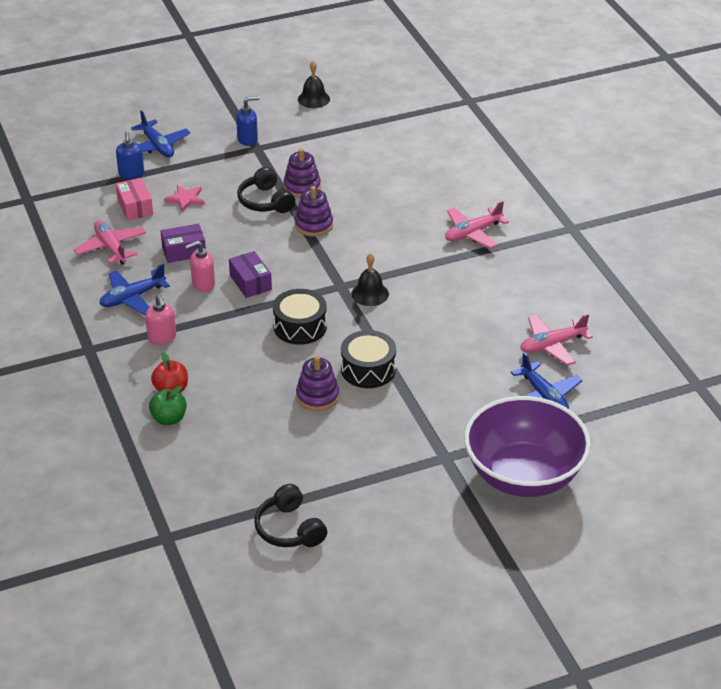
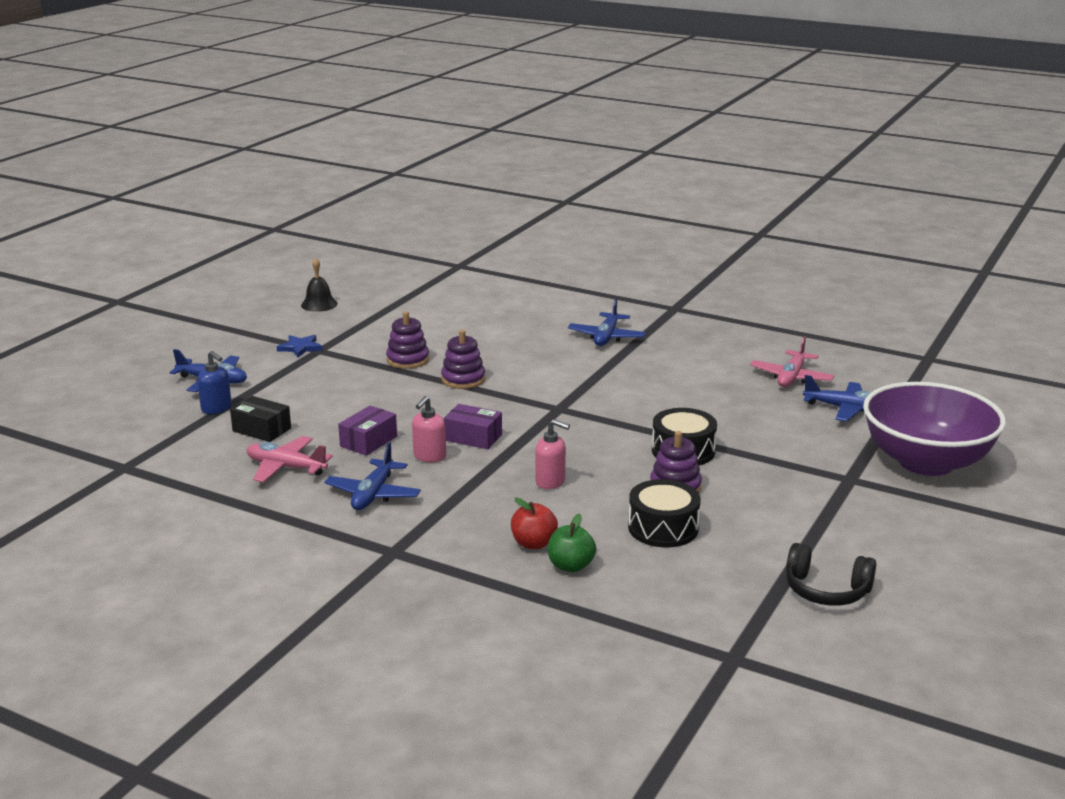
camera: 40 degrees left, 15 degrees down
pink box [116,178,153,221] -> black box [230,396,291,442]
pink soap dispenser [145,295,176,345] -> pink soap dispenser moved to [535,419,570,489]
pink star [164,185,205,212] -> none
blue soap dispenser [236,96,259,146] -> blue star [277,335,323,357]
black headphones [237,167,295,213] -> none
black drum [273,289,327,345] -> black drum moved to [628,479,701,548]
black bell [351,253,389,306] -> none
pink plane [445,201,509,249] -> blue plane [568,298,646,346]

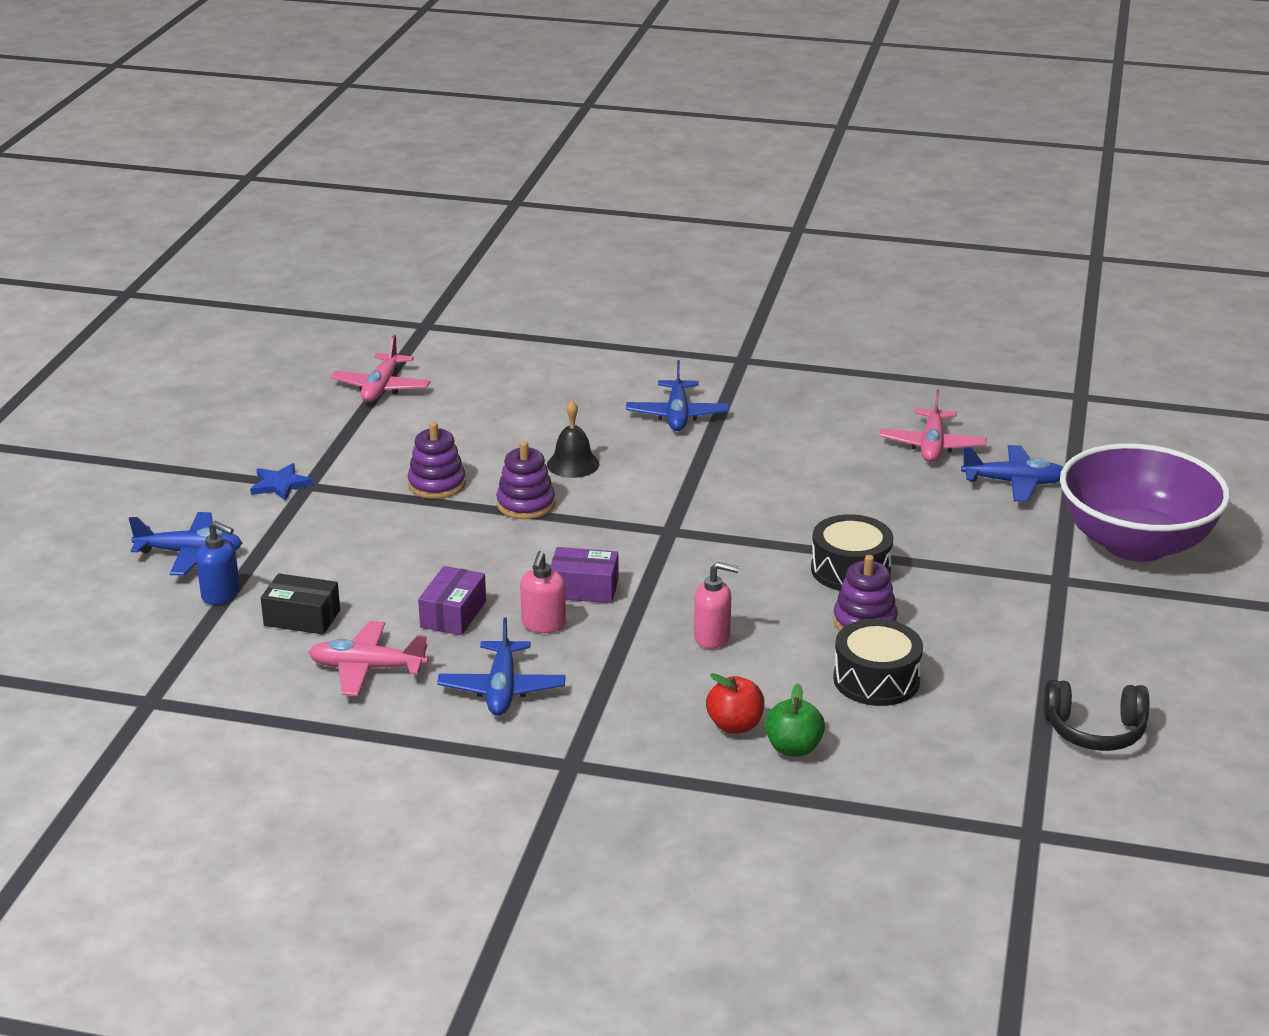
camera: 15 degrees left, 5 degrees up
black bell [301,258,338,312] -> black bell moved to [547,401,600,478]
none -> pink plane [330,335,430,402]

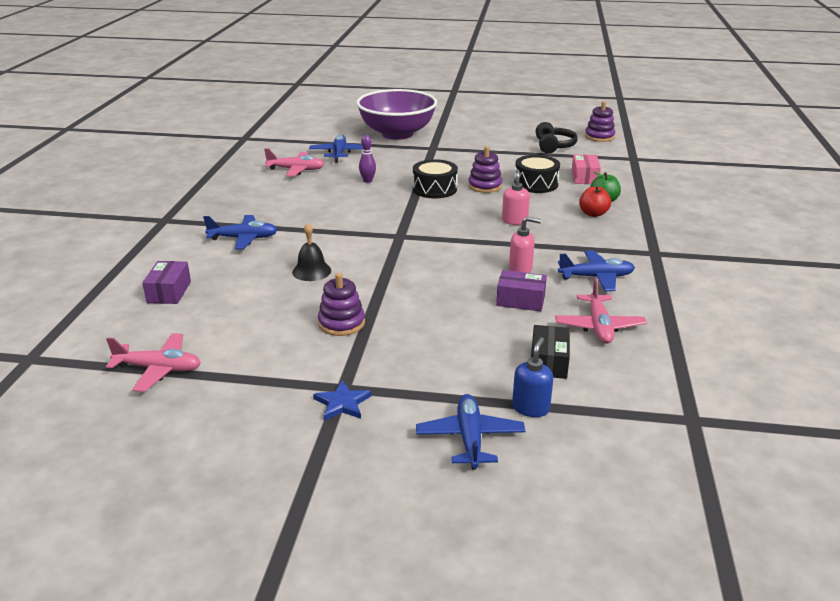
camera: 95 degrees left, 0 degrees up
purple stacking toy [496,441,555,519] -> purple stacking toy moved to [585,101,615,142]
purple box [551,547,618,603] -> purple box moved to [142,261,191,304]
none -> purple bowling pin [359,135,376,183]
none -> pink box [572,155,601,184]

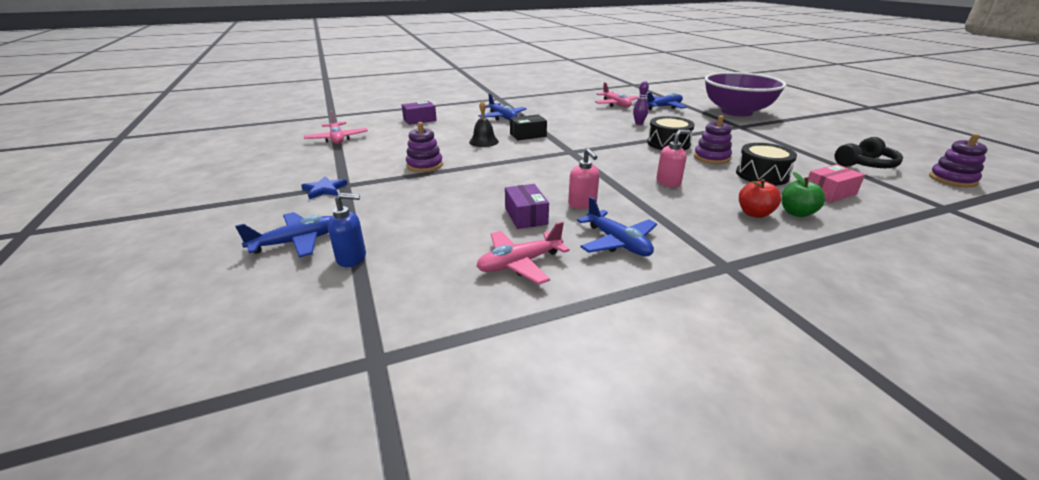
camera: 60 degrees right, 0 degrees up
black box [531,325,570,379] -> black box moved to [510,114,547,140]

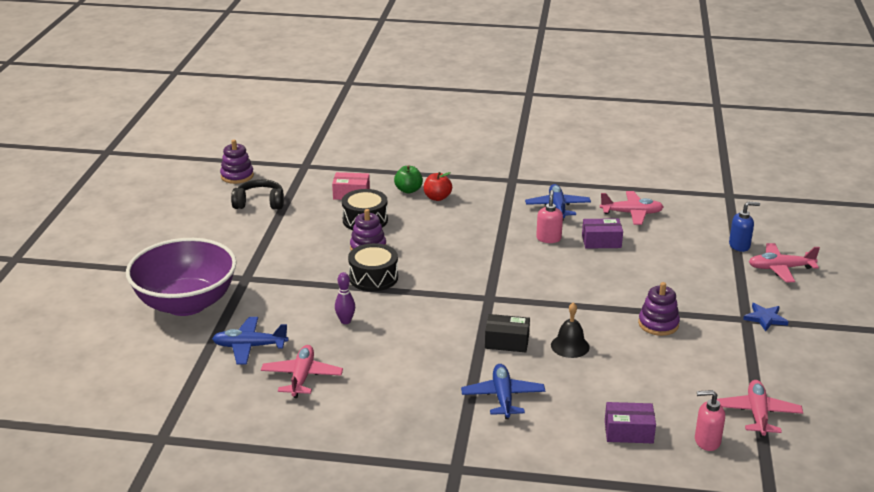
camera: 150 degrees left, 0 degrees up
blue plane [235,212,331,258] -> pink plane [749,243,820,282]
blue soap dispenser [328,193,366,267] -> blue soap dispenser turned 150 degrees clockwise [729,202,760,252]
purple box [505,184,549,229] -> purple box turned 75 degrees clockwise [582,218,623,249]
pink soap dispenser [656,130,691,187] -> pink soap dispenser moved to [695,390,725,451]

